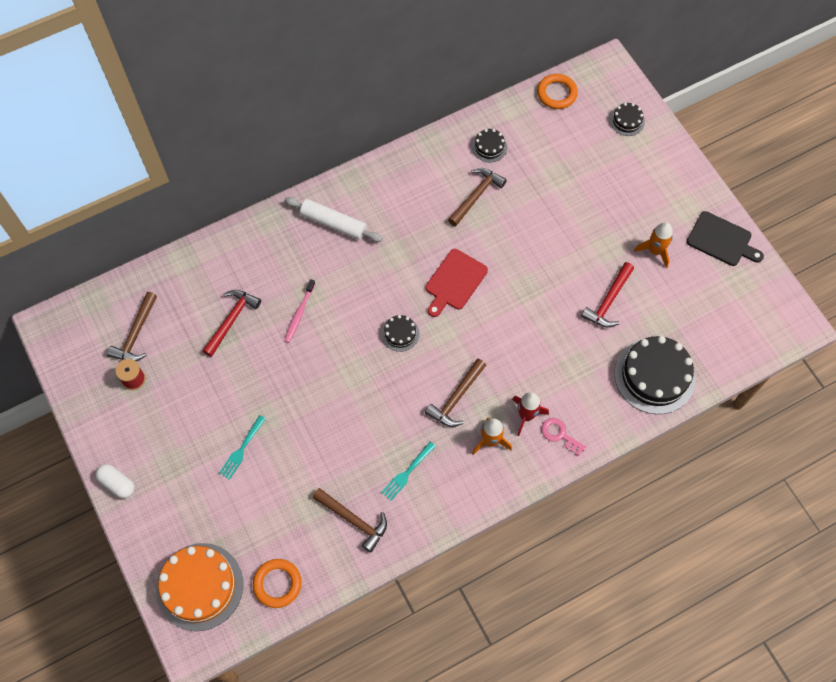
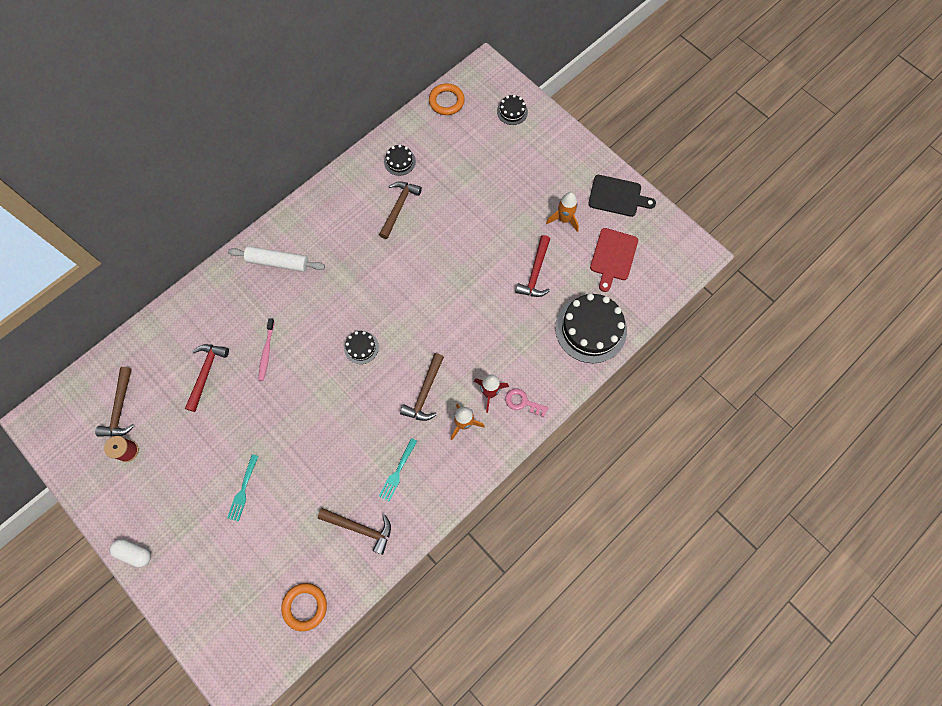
camera: 15 degrees left, 5 degrees up
orange cake [156,543,243,631] -> none
red cutting board [426,249,488,317] -> red cutting board moved to [590,228,638,292]

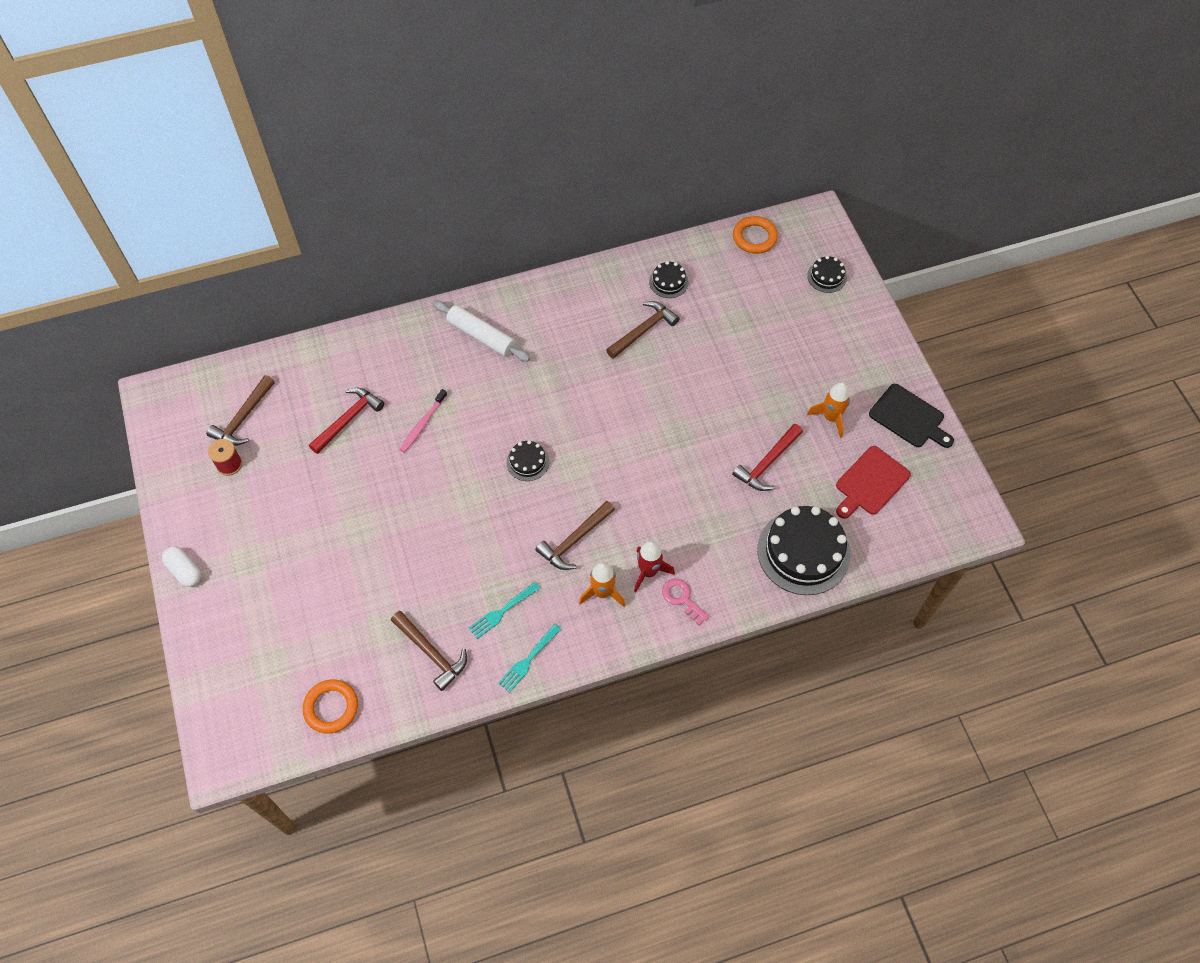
camera: 25 degrees right, 10 degrees down
turquoise fork [227,454,259,521] -> turquoise fork moved to [498,624,561,693]

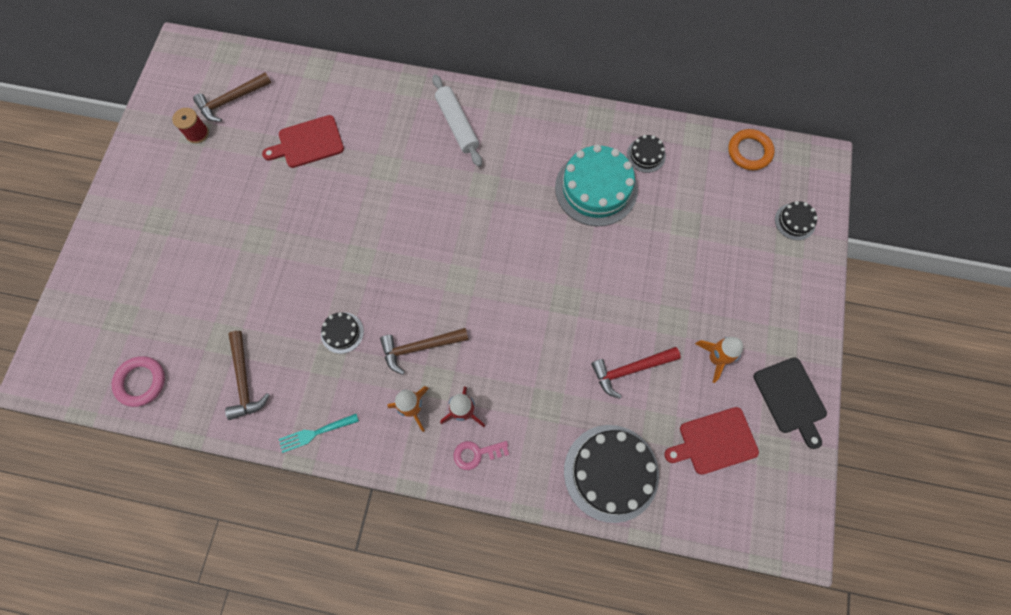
camera: 30 degrees right, 10 degrees up
white capsule [162,546,201,587] -> none
orange ring [303,679,358,734] -> pink ring [112,356,165,407]
red hammer [309,388,384,454] -> red cutting board [262,115,344,168]
pink toothbrush [400,389,447,452] -> none
turquoise fork [469,582,540,639] -> none
black cake [506,440,549,481] -> black cake moved to [321,312,364,354]
brown hammer [606,301,680,359] -> turquoise cake [555,144,638,226]
pink key [662,579,709,625] -> pink key turned 90 degrees counterclockwise [453,441,509,470]

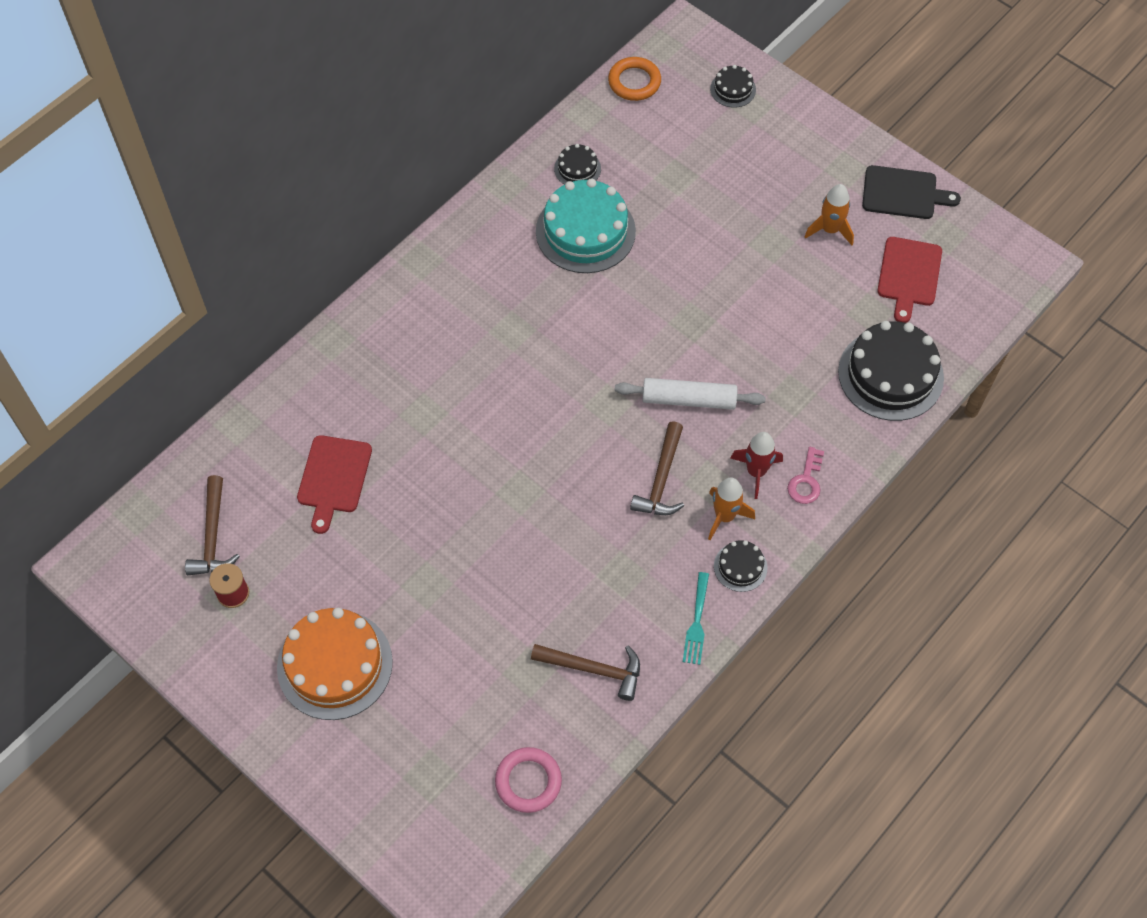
camera: 60 degrees left, 10 degrees down
black cake [321,312,364,354] -> black cake moved to [714,540,768,592]
white rolling pin [432,74,482,167] -> white rolling pin moved to [615,378,766,410]
red hammer [591,347,681,399] -> none
none -> orange cake [277,608,393,720]

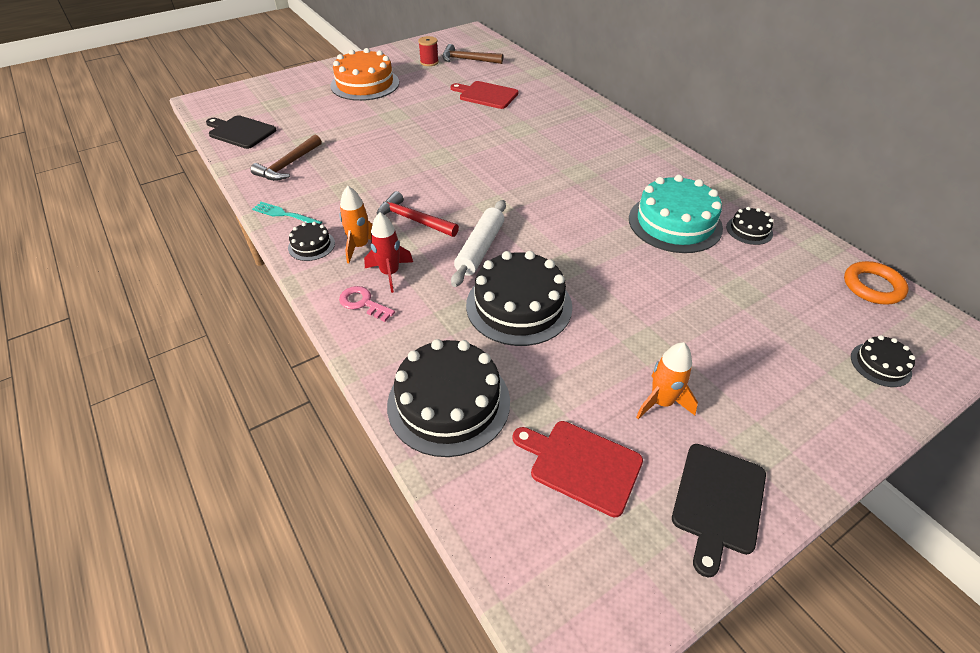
camera: 105 degrees right, 15 degrees down
pink ring [495,747,562,813] -> black cutting board [206,115,276,149]
brown hammer [630,421,684,515] -> red hammer [377,191,459,237]
none -> black cake [466,251,572,346]

